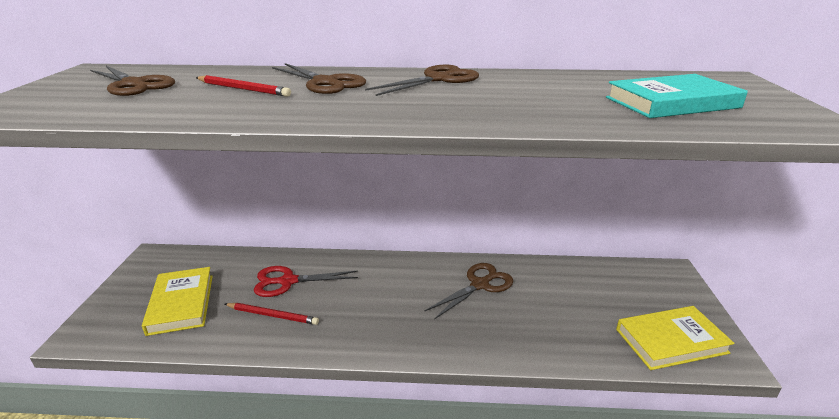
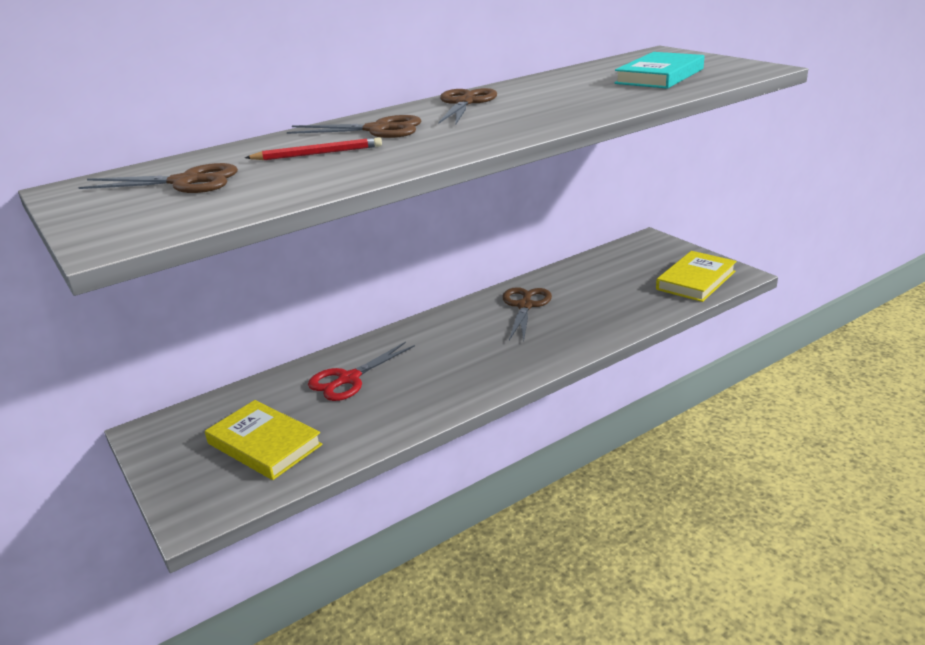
camera: 35 degrees left, 0 degrees up
red pencil [225,303,319,325] -> none

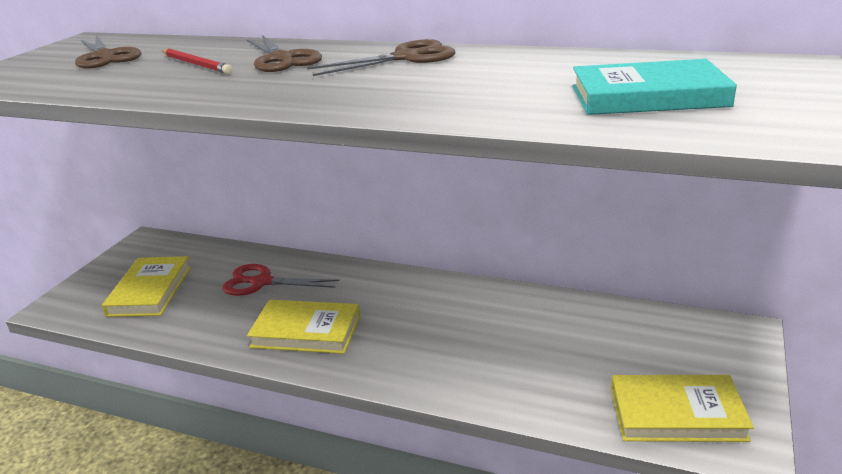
camera: 55 degrees right, 0 degrees up
brown scissors [503,287,552,342] -> none
none -> yellow book [247,300,360,354]

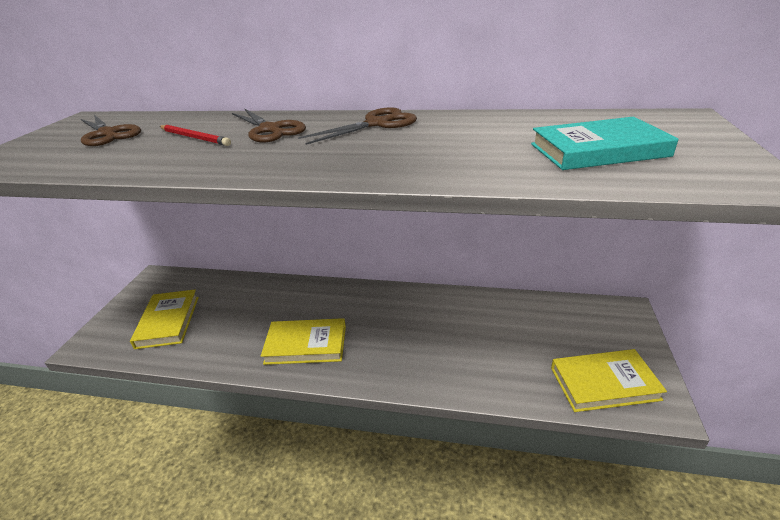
camera: 10 degrees left, 5 degrees up
red scissors [222,264,340,296] -> none

